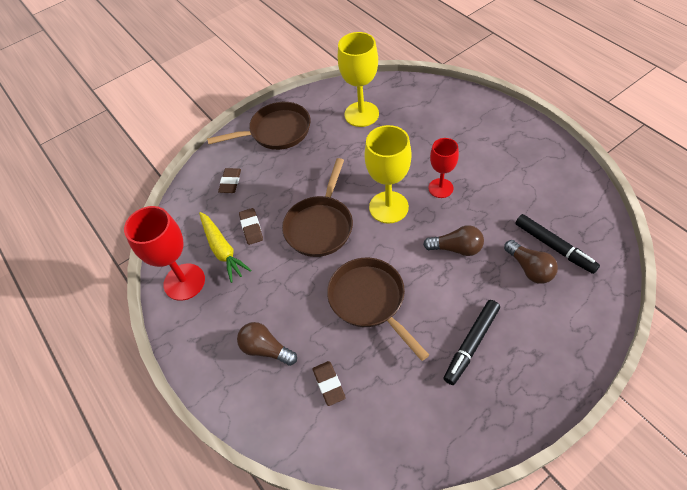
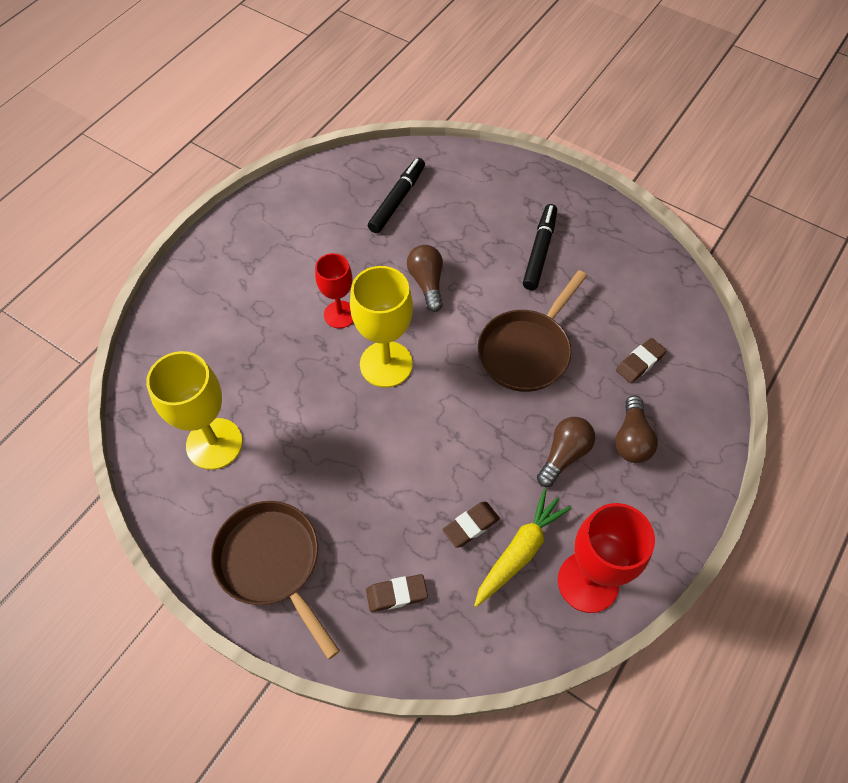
camera: 115 degrees left, 5 degrees up
brown pan [282,158,353,257] -> none
black marker [443,300,500,385] -> black marker turned 90 degrees counterclockwise [523,204,557,290]
brown light bulb [504,240,558,284] -> brown light bulb moved to [537,417,595,487]

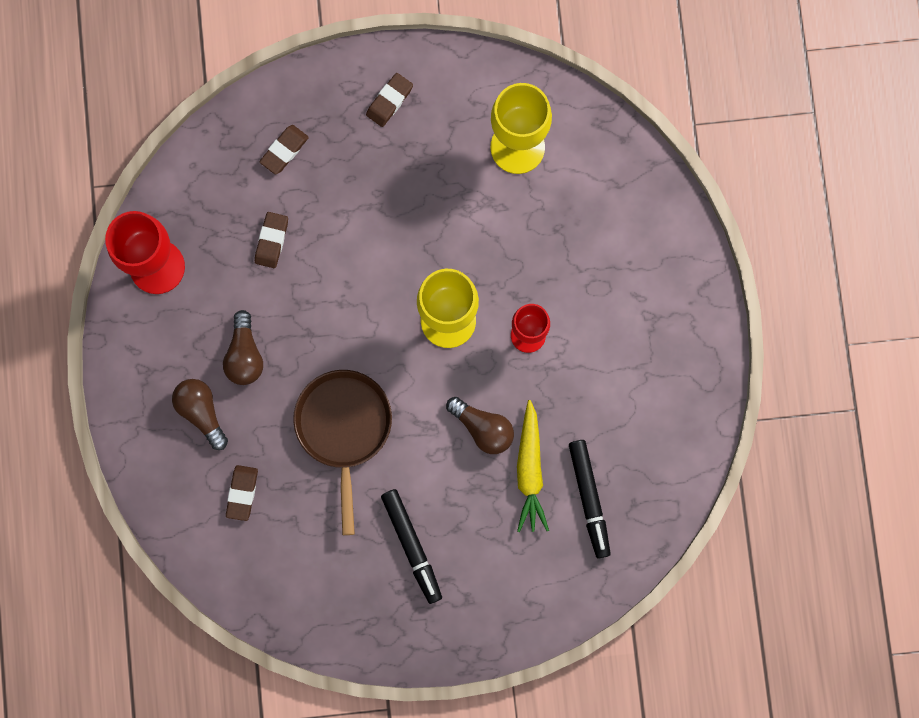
camera: 140 degrees right, 20 degrees up
brown pan [211,501,340,660] -> brown eraser [366,73,413,127]
yellow carrot [474,489,571,607] -> yellow carrot moved to [517,400,549,532]

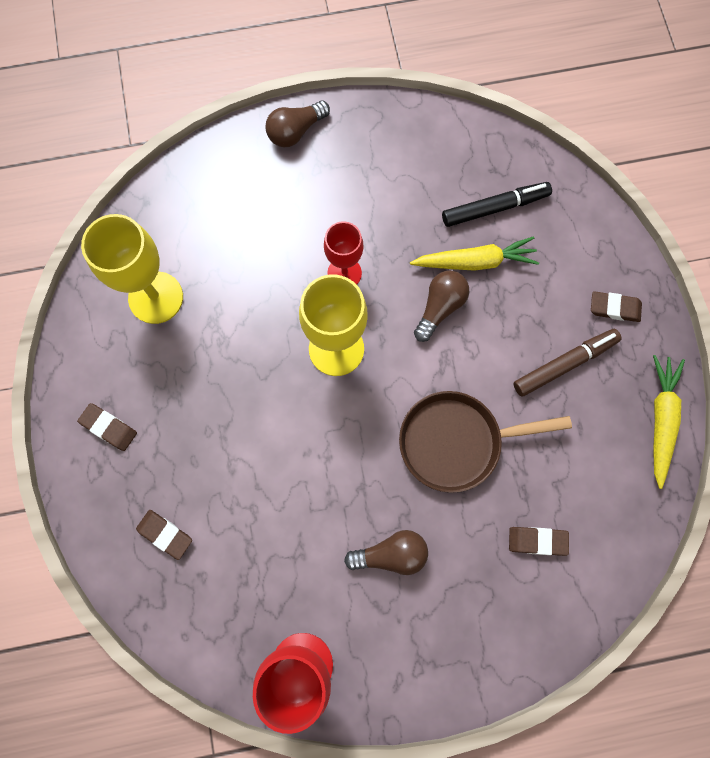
camera: 95 degrees left, 5 degrees down
brown light bulb [172,379,228,450] -> brown light bulb moved to [265,100,330,147]
brown eraser [255,212,288,268] -> brown eraser moved to [591,291,642,322]
black marker [381,489,442,604] -> brown marker [513,329,622,397]
none -> yellow carrot [653,355,685,489]

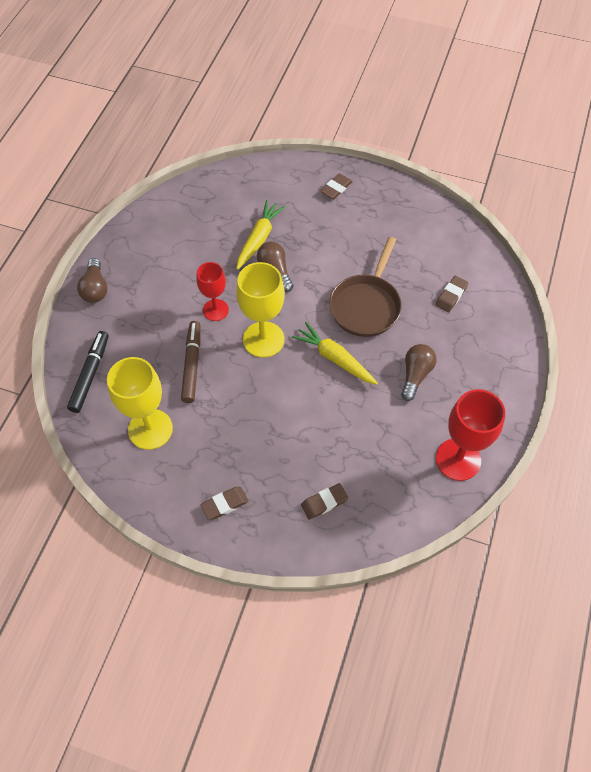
camera: 60 degrees left, 15 degrees down
black marker [442,182,552,227] -> black marker moved to [67,331,109,413]
brown marker [513,329,622,397] -> brown marker moved to [181,321,200,403]
yellow carrot [653,355,685,489] -> yellow carrot moved to [292,322,378,385]

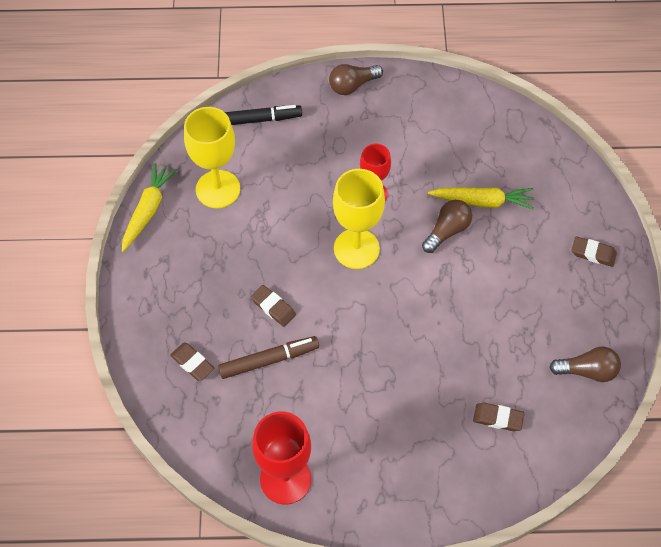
camera: 70 degrees right, 0 degrees up
brown marker [181,321,200,403] -> brown marker moved to [218,336,319,379]
brown eraser [201,487,249,520] -> brown eraser moved to [251,285,296,327]
yellow carrot [292,322,378,385] -> yellow carrot moved to [122,163,177,252]
brown pan [329,237,402,337] -> none
brown light bulb [401,344,436,401] -> brown light bulb moved to [549,347,621,382]

